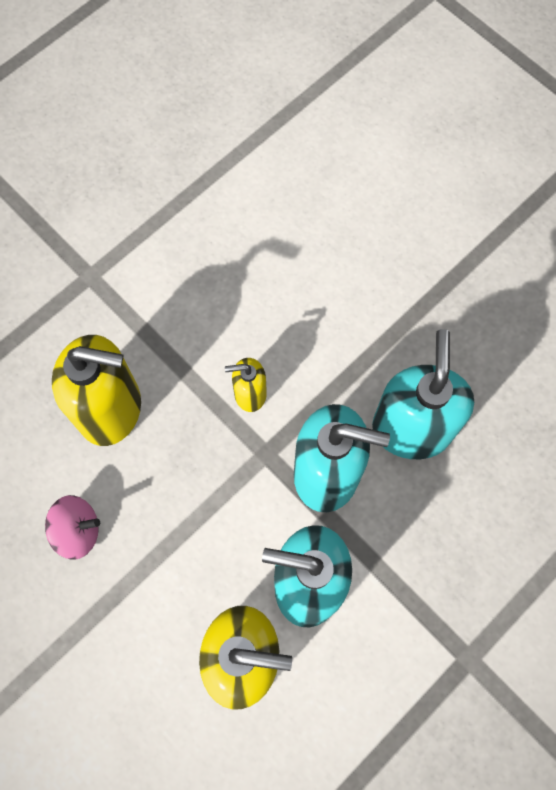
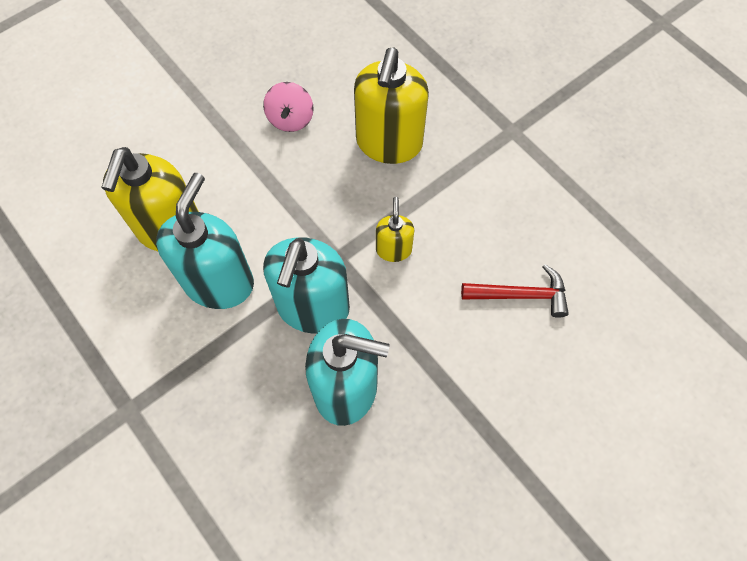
camera: 95 degrees right, 5 degrees down
none -> red hammer [461,264,569,318]

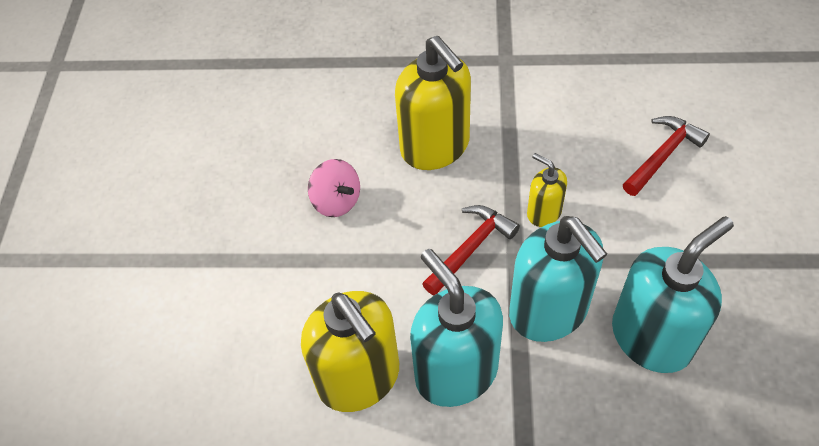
camera: 45 degrees left, 10 degrees down
none -> red hammer [422,205,520,295]

